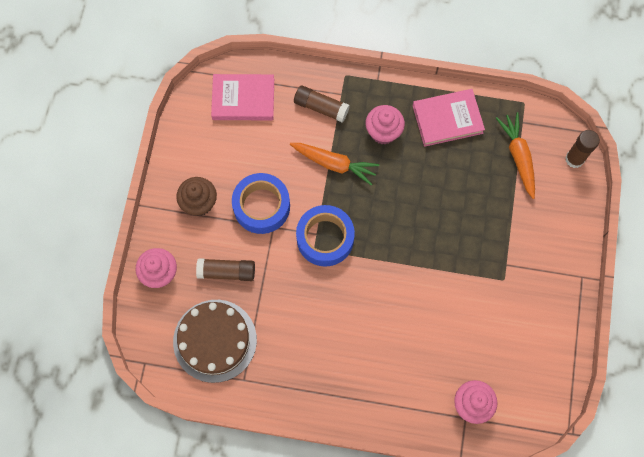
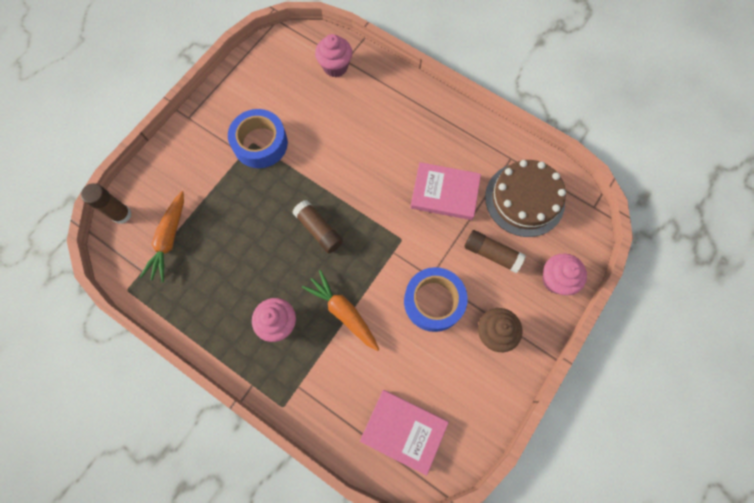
camera: 155 degrees left, 0 degrees up
brown glue stick [294,85,350,122] -> brown glue stick moved to [293,200,343,253]
blue tape [296,205,355,266] -> blue tape moved to [228,109,288,168]
pink book [413,89,485,147] -> pink book moved to [410,162,481,220]

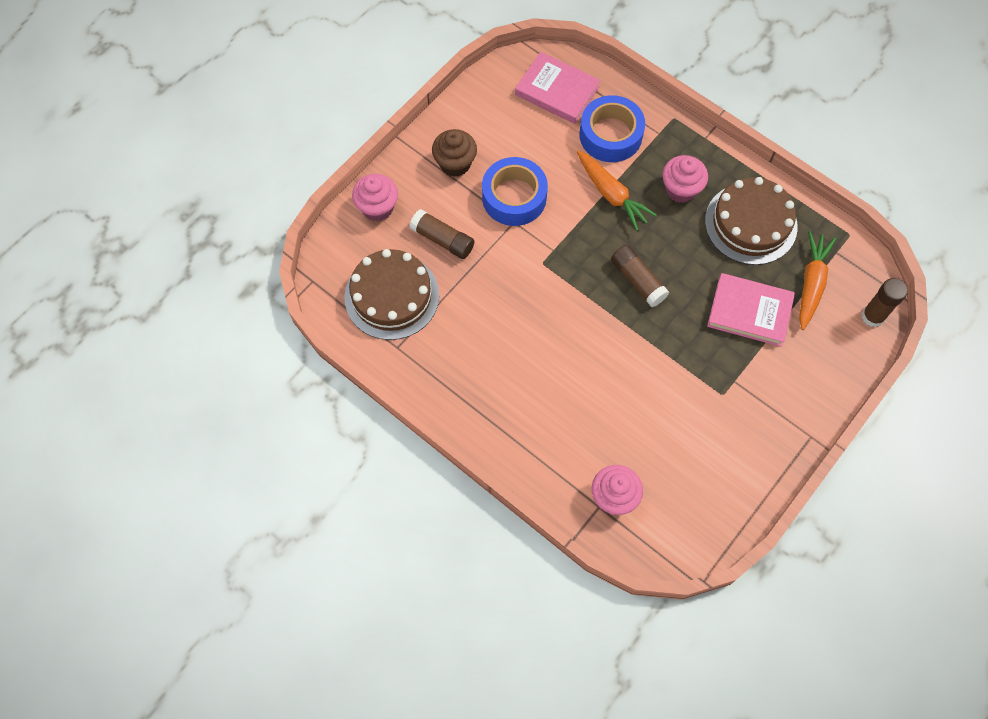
camera: 175 degrees left, 5 degrees down
blue tape [228,109,288,168] -> blue tape moved to [579,95,645,162]
pink book [410,162,481,220] -> pink book moved to [707,273,795,347]
none -> brown cake [705,177,798,265]

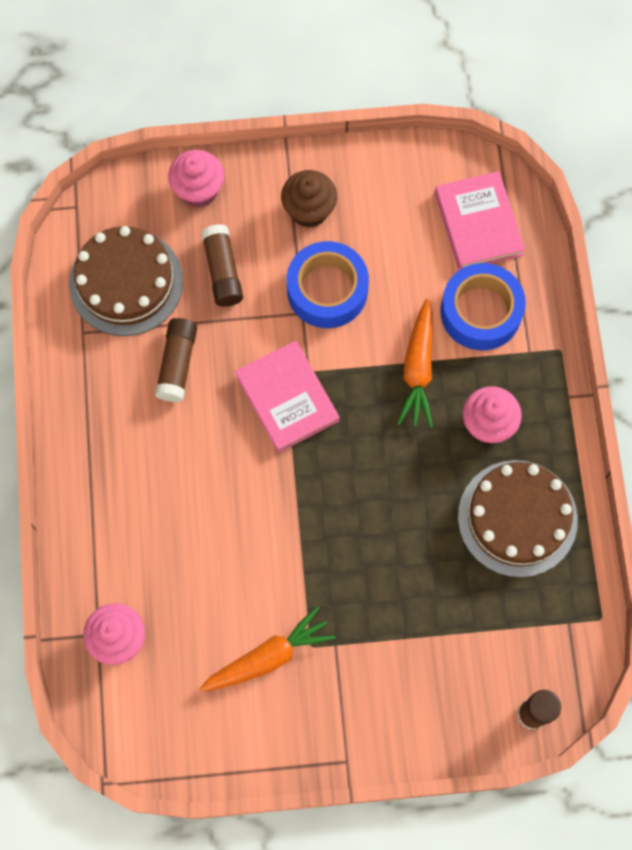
camera: 45 degrees right, 5 degrees up
brown glue stick [611,245,669,307] -> brown glue stick moved to [155,318,197,402]
pink book [707,273,795,347] -> pink book moved to [235,341,339,453]
orange carrot [799,231,836,330] -> orange carrot moved to [199,606,335,692]

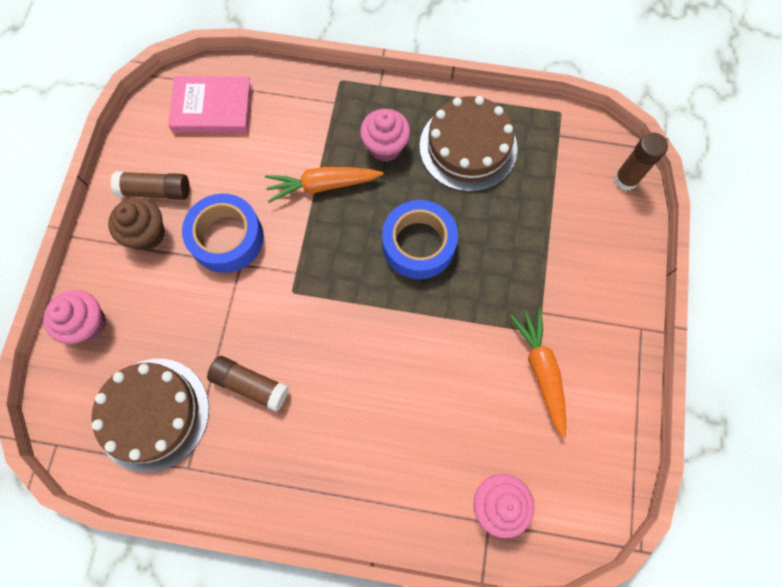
camera: 75 degrees left, 0 degrees up
brown glue stick [201,224,243,307] -> brown glue stick moved to [110,171,190,200]
pink book [235,341,339,453] -> none
orange carrot [397,299,433,428] -> orange carrot turned 150 degrees clockwise [265,167,383,203]
blue tape [441,263,526,350] -> blue tape moved to [382,200,458,279]

